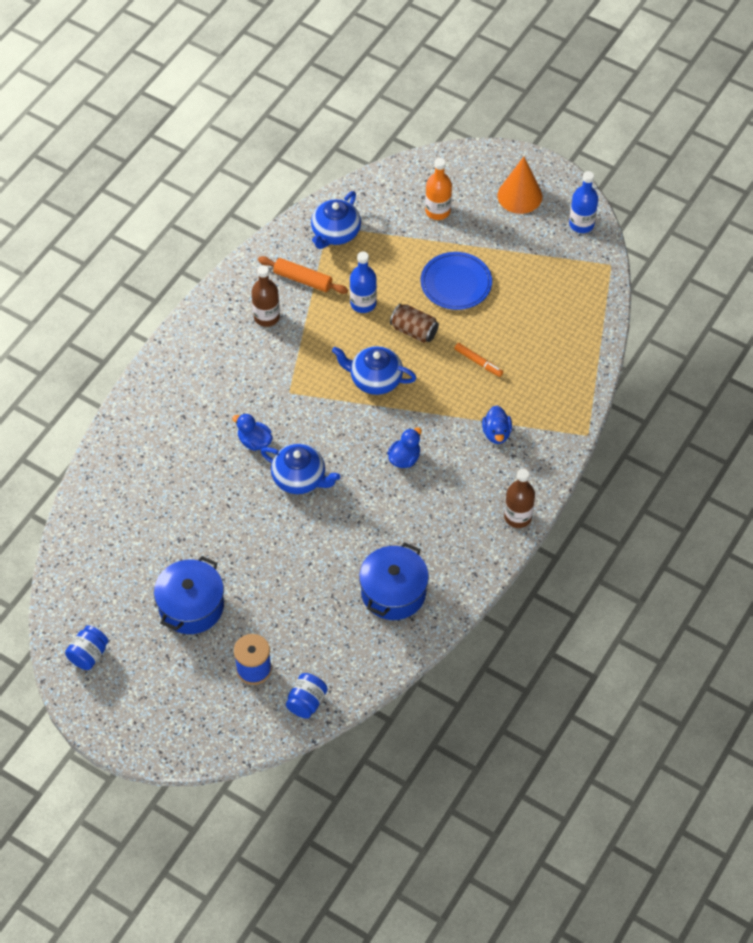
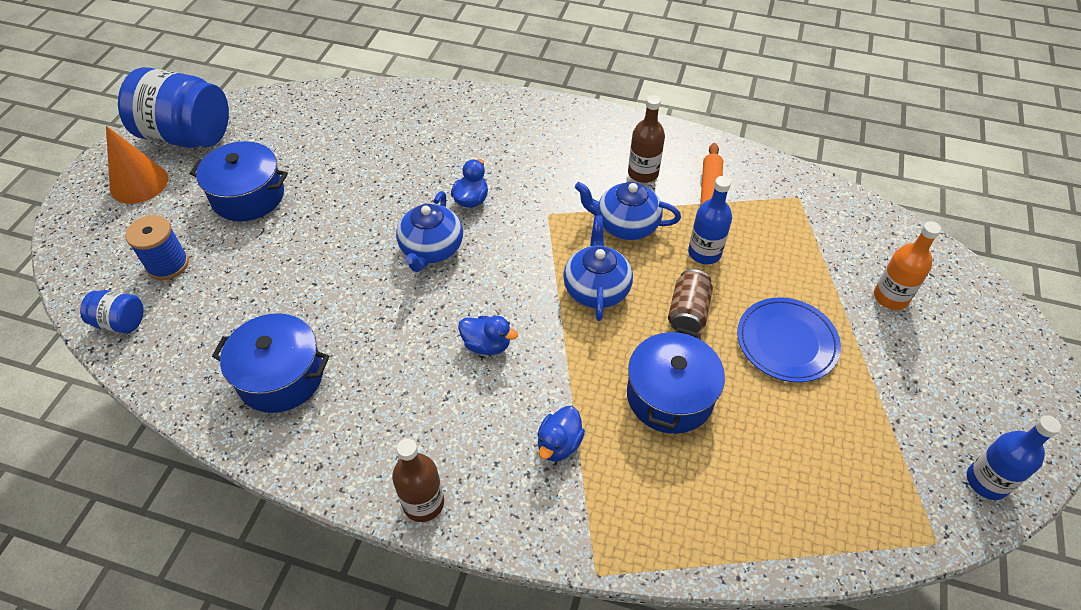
camera: 75 degrees right, 5 degrees down
blue jar [65,625,108,670] -> blue jar [118,67,229,148], size x2.15
blue teapot [311,191,361,249] -> blue teapot moved to [575,182,681,240]
orange marker [454,343,503,377] -> blue pot [627,327,725,434]
blue duck [482,405,512,444] -> blue duck turned 45 degrees counterclockwise [537,406,585,462]
orange cone [498,157,542,214] -> orange cone moved to [106,126,168,204]

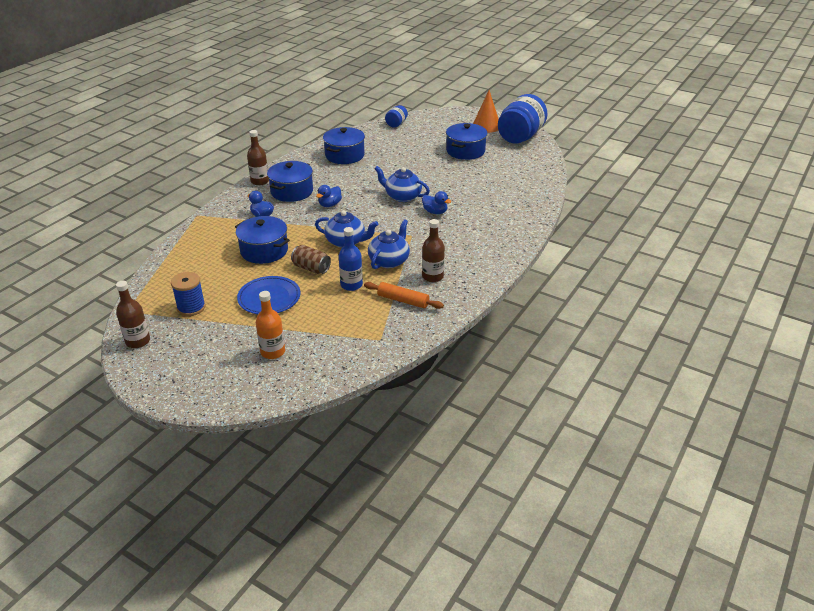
camera: 105 degrees right, 15 degrees down
blue spool [125,215,189,280] -> blue spool moved to [171,272,206,316]
blue bottle [967,415,1061,500] -> brown bottle [116,281,150,348]
none -> blue pot [267,161,313,202]

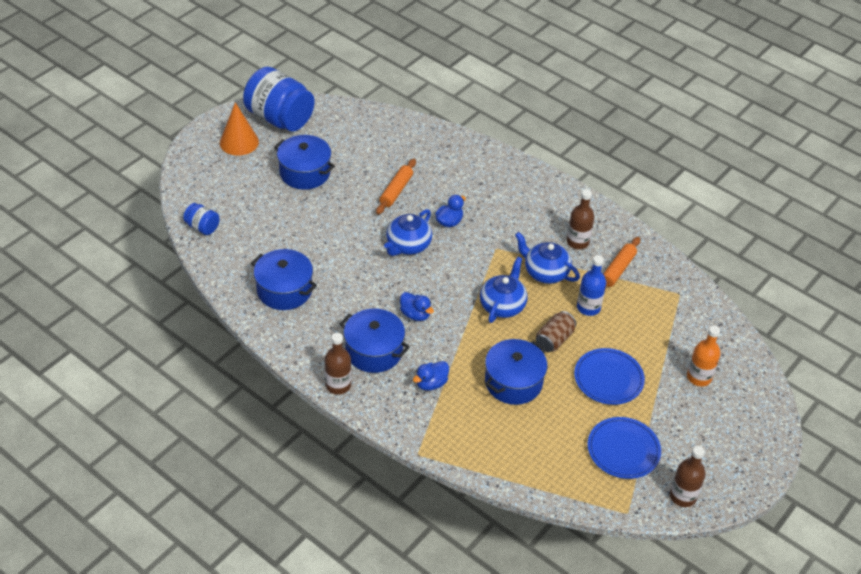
camera: 85 degrees left, 10 degrees up
blue spool [171,272,206,316] -> blue plate [587,417,661,479]
none -> orange rolling pin [376,159,416,215]

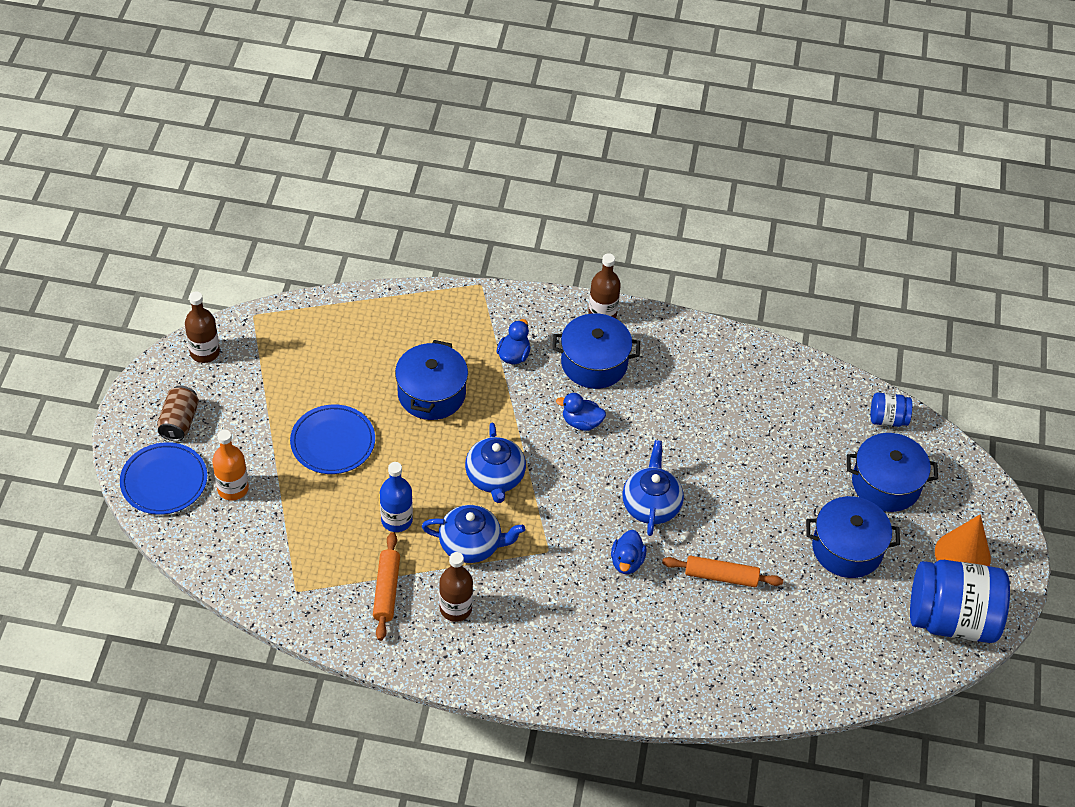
camera: 150 degrees right, 5 degrees up
blue pot [251,249,317,310] -> blue pot moved to [847,433,938,512]
orange rolling pin [376,159,416,215] -> orange rolling pin turned 75 degrees counterclockwise [662,555,783,587]
brown can [536,311,576,352] -> brown can moved to [157,386,199,441]
blue plate [587,417,661,479] -> blue plate moved to [120,442,207,515]

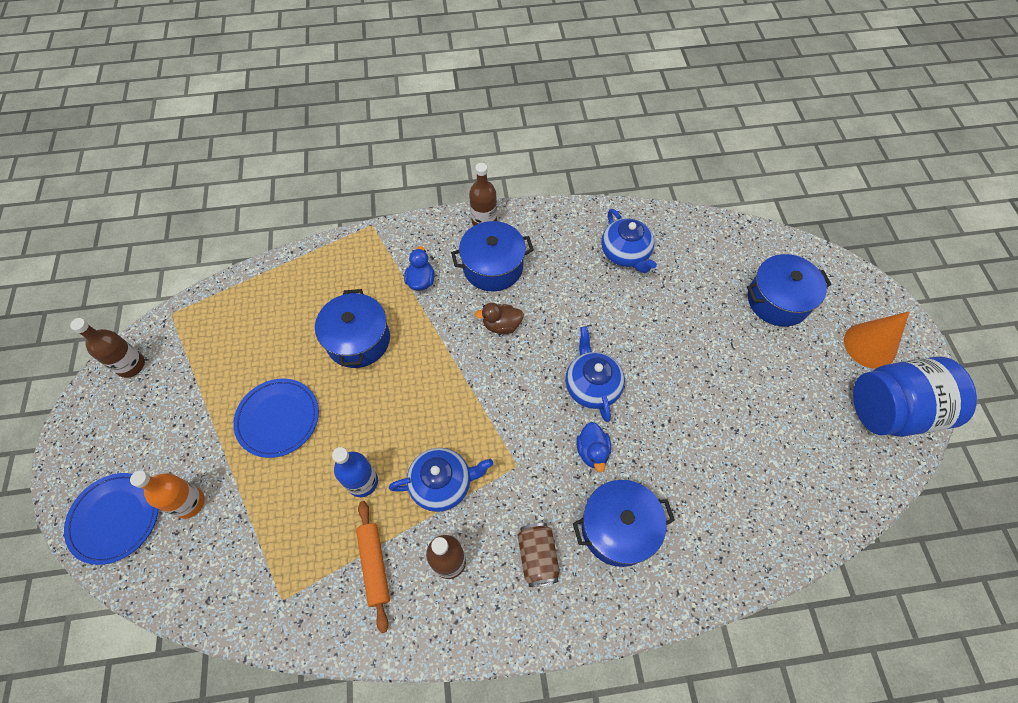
camera: 15 degrees left, 10 degrees up
brown can [157,386,199,441] -> brown can moved to [518,523,560,587]
blue teapot [465,423,526,503] -> blue teapot moved to [601,209,657,273]
blue duck [556,393,606,431] -> brown duck [475,303,524,334]
orange rolling pin [662,555,783,587] -> none
blue pot [806,496,900,578] -> blue pot moved to [573,480,675,567]
blue jar [871,392,912,427] -> none

